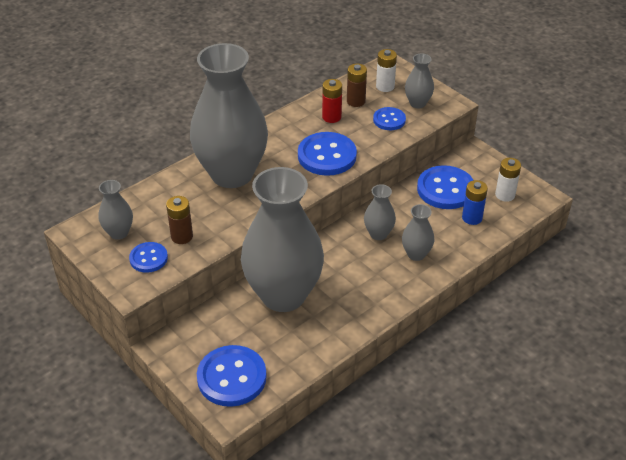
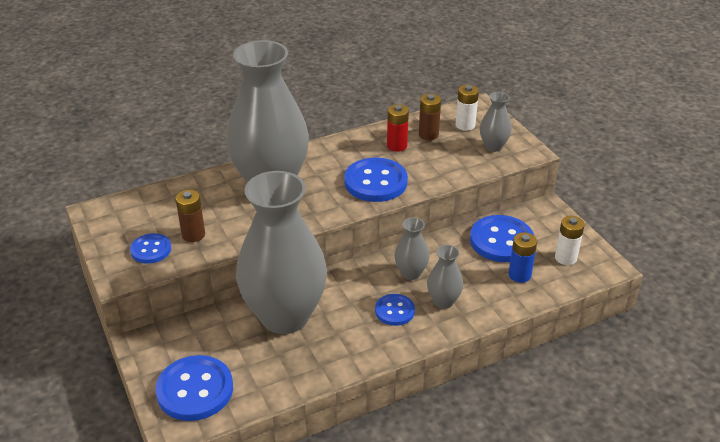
camera: 15 degrees right, 5 degrees down
grey vase [98,180,133,240] -> none
blue button [373,107,406,130] -> blue button moved to [375,294,415,326]

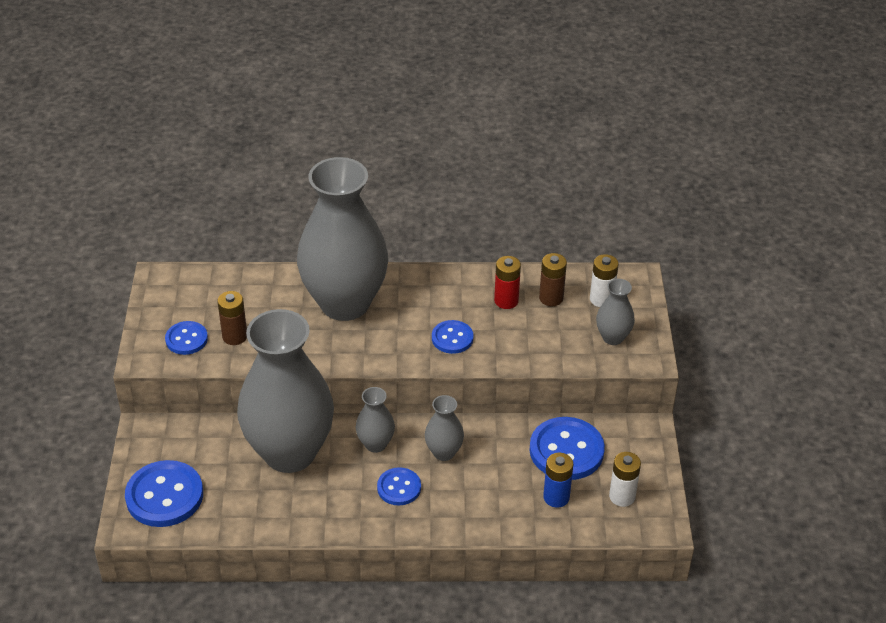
camera: 25 degrees right, 5 degrees up
blue button [344,158,408,202] -> blue button [432,320,474,354], size x0.58
grey vase [427,245,463,309] -> grey vase moved to [356,387,395,453]

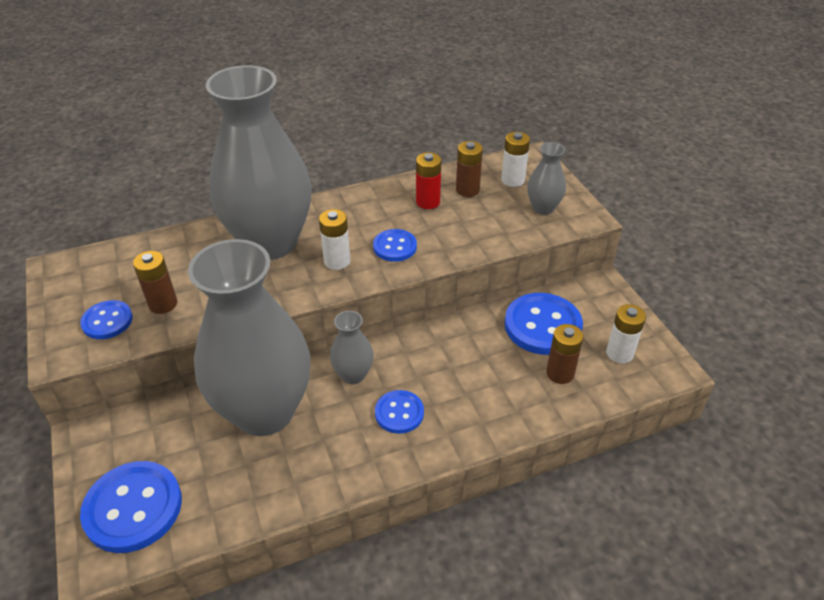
camera: 20 degrees left, 0 degrees up
grey vase [425,395,464,461] -> none
blue battery [543,453,573,508] -> brown battery [546,324,583,384]
none -> white battery [319,209,351,270]

